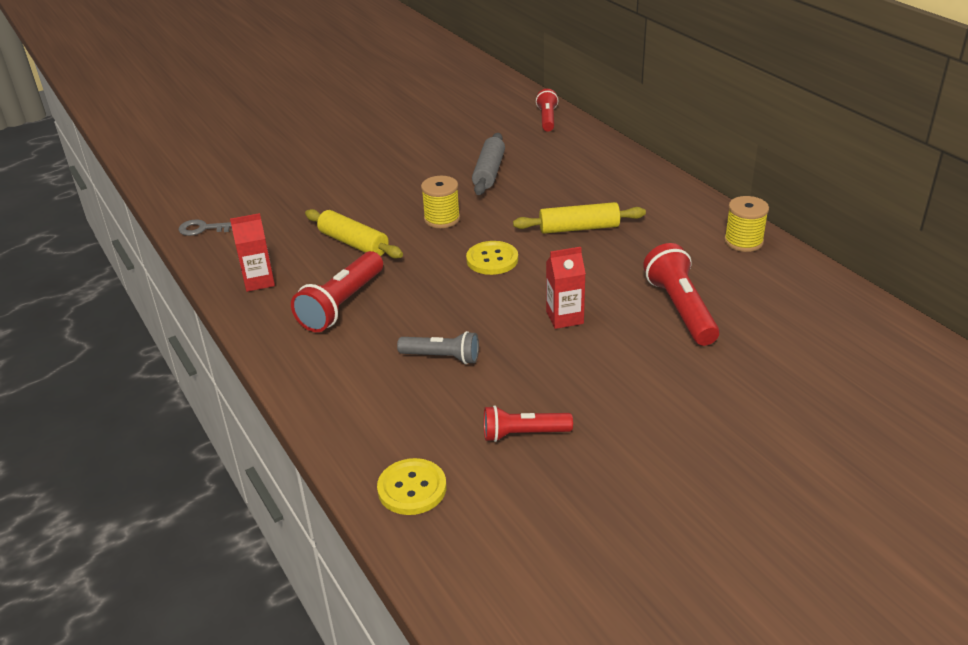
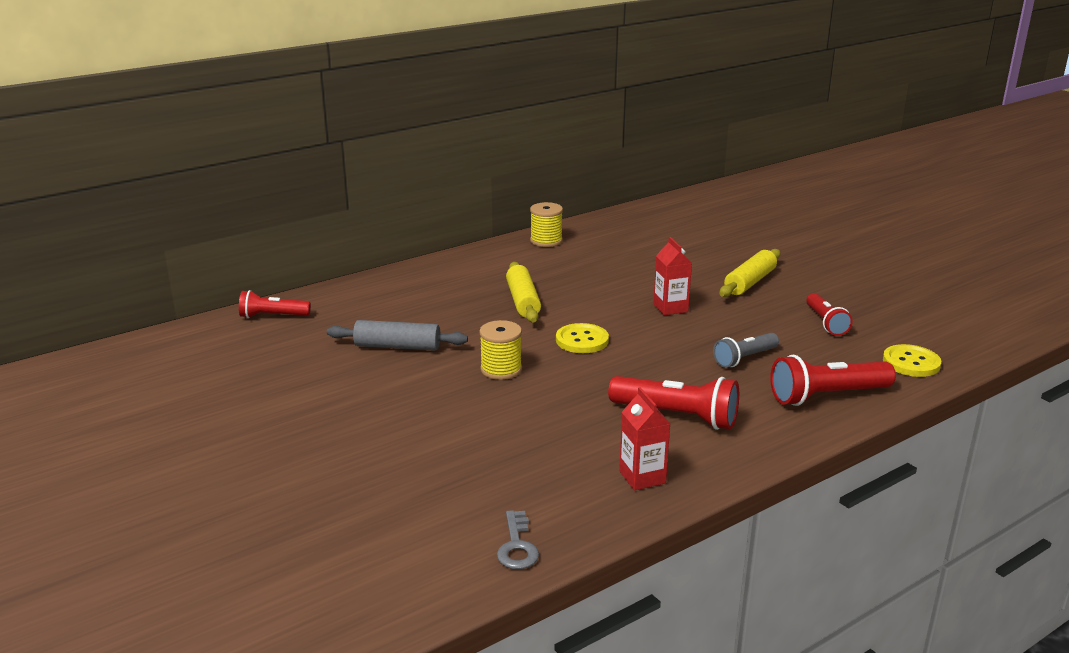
camera: 95 degrees left, 10 degrees down
yellow rolling pin [305,209,403,259] -> yellow rolling pin moved to [720,249,780,297]
grey flashlight [397,331,479,364] -> grey flashlight turned 135 degrees counterclockwise [713,333,779,368]
red flashlight [643,243,719,346] -> red flashlight moved to [770,354,896,406]

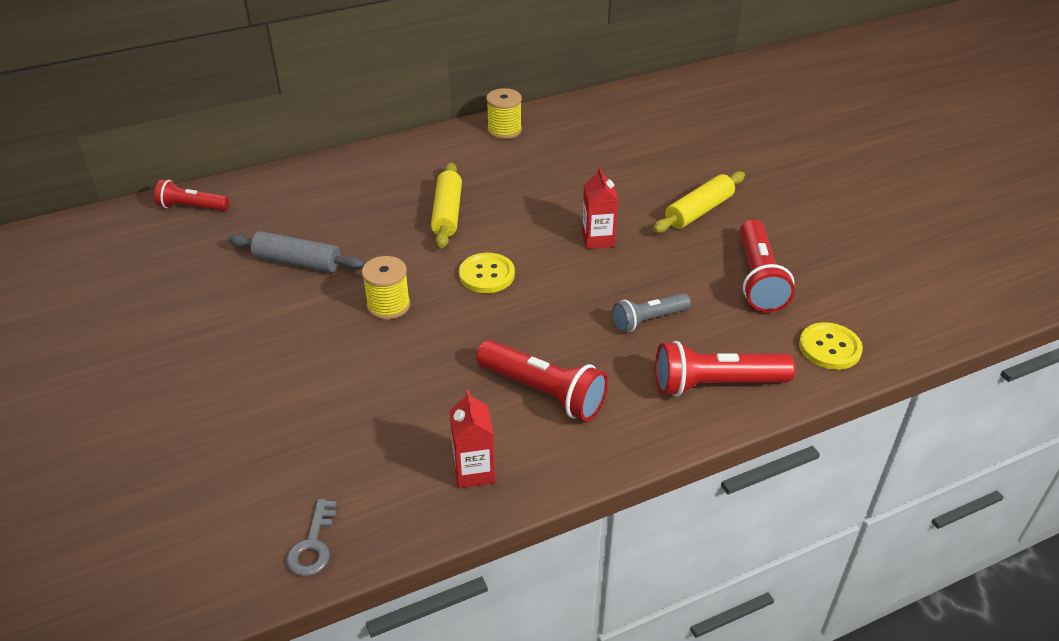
camera: 10 degrees right, 15 degrees up
red flashlight [806,293,853,336] -> red flashlight [740,219,795,312], size x1.57

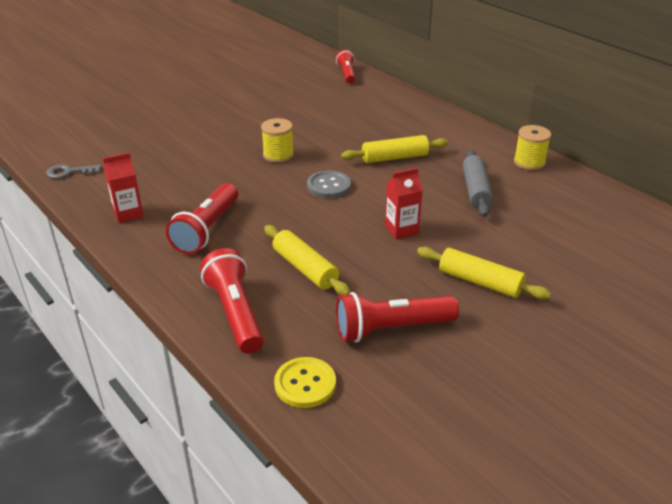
camera: 75 degrees right, 5 degrees down
grey rolling pin [228,231,365,273] -> grey rolling pin moved to [463,150,493,217]
yellow button [459,253,515,293] -> grey button [307,170,351,198]
grey flashlight [612,293,691,332] -> yellow rolling pin [264,225,351,295]

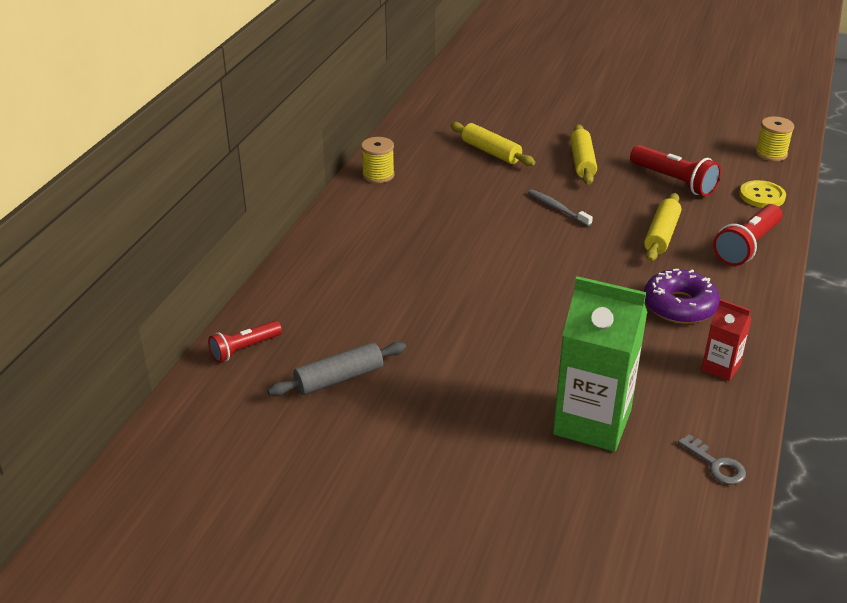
camera: 120 degrees left, 0 degrees up
red flashlight [166,183,238,254] -> purple donut [644,269,720,324]
yellow spool [261,118,294,163] -> yellow spool moved to [755,116,794,161]
grey button [307,170,351,198] -> none
yellow rolling pin [341,135,448,163] -> yellow rolling pin moved to [450,122,535,166]
red carton [385,168,423,239] -> grey toothbrush [528,189,593,227]
grey rolling pin [463,150,493,217] -> grey rolling pin moved to [267,342,406,396]
none -> green carton [553,276,647,452]

